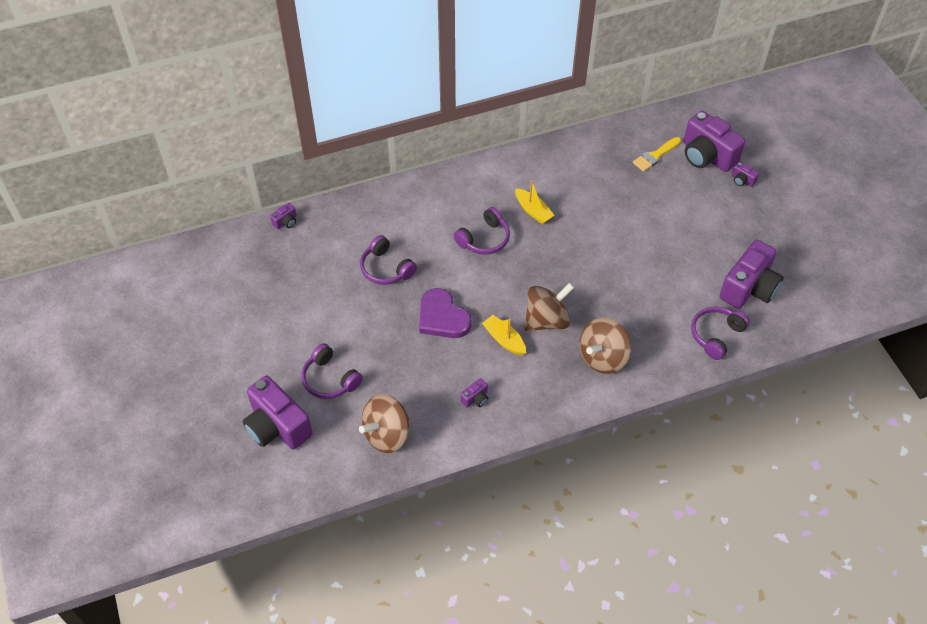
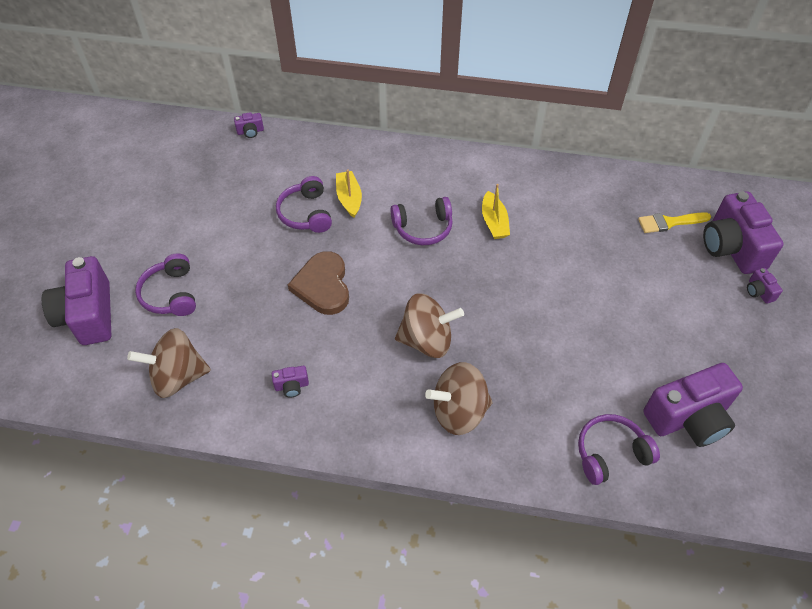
camera: 30 degrees right, 0 degrees up
purple heart [419,288,472,338] -> brown heart [288,251,349,315]
yellow boat [482,315,526,355] -> yellow boat moved to [336,169,362,218]

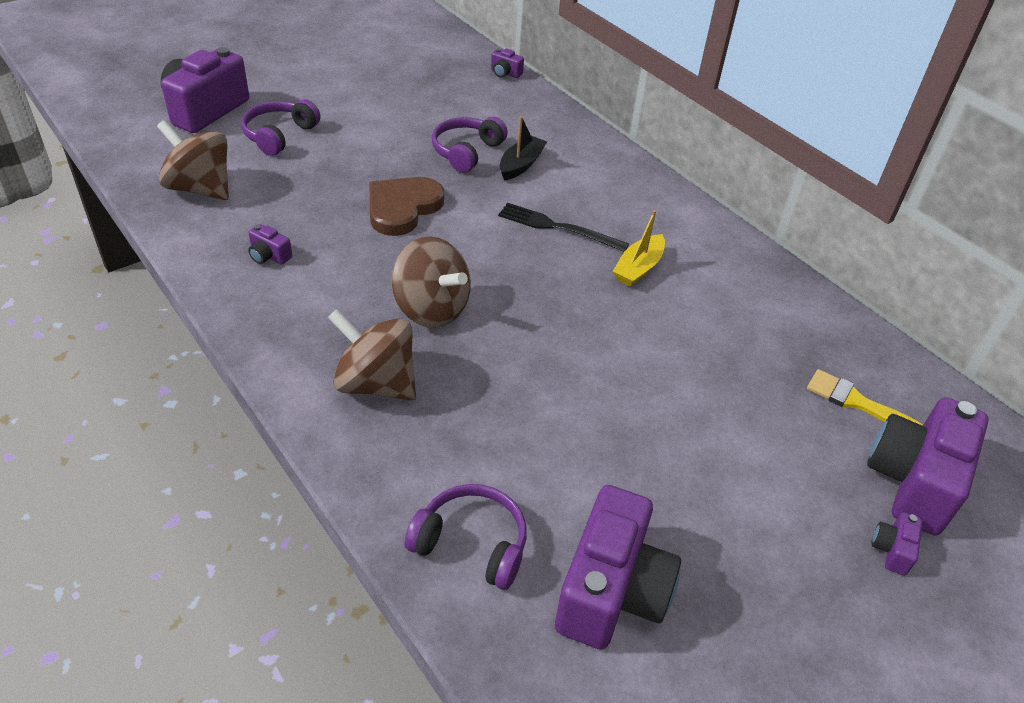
camera: 40 degrees right, 10 degrees down
yellow boat [336,169,362,218] -> black boat [499,116,547,181]
purple headphones [390,197,453,245] -> black fork [498,203,629,252]
purple camera [643,363,743,447] -> purple camera turned 90 degrees counterclockwise [555,485,681,649]

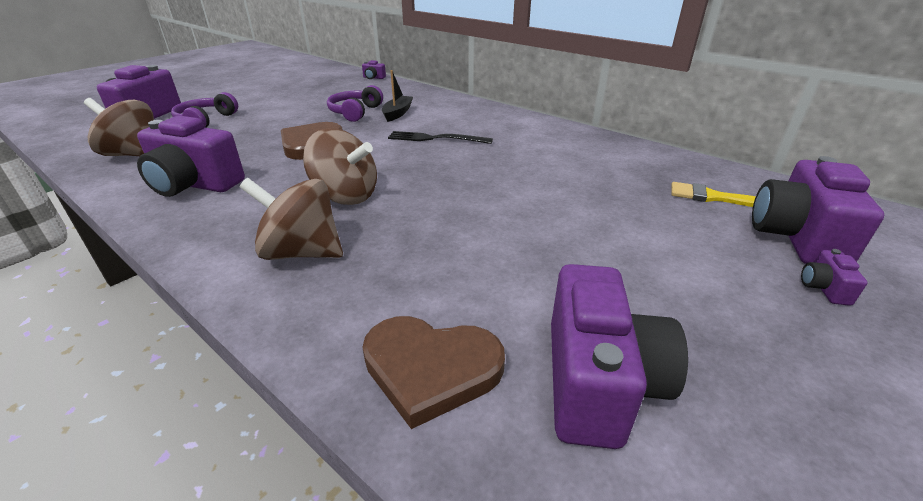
camera: 10 degrees left, 10 degrees down
purple camera [248,224,292,265] -> purple camera [137,116,245,197], size x2.37
purple headphones [405,484,527,590] -> brown heart [362,316,505,429]
yellow boat [613,210,665,287] -> none

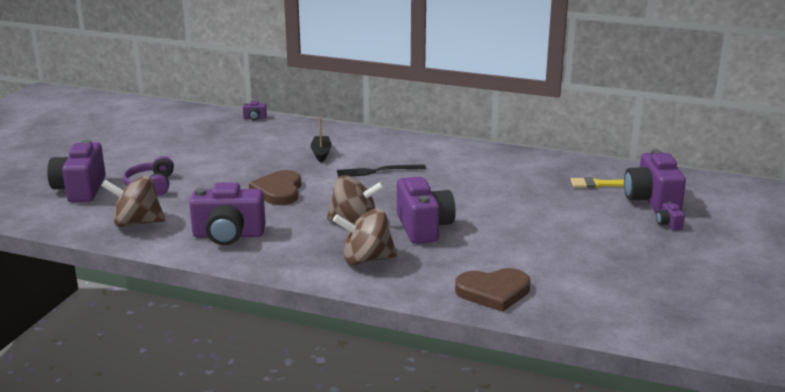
camera: 20 degrees left, 10 degrees down
purple headphones [327,85,383,122] -> none
purple camera [551,264,688,449] -> purple camera moved to [397,177,456,244]

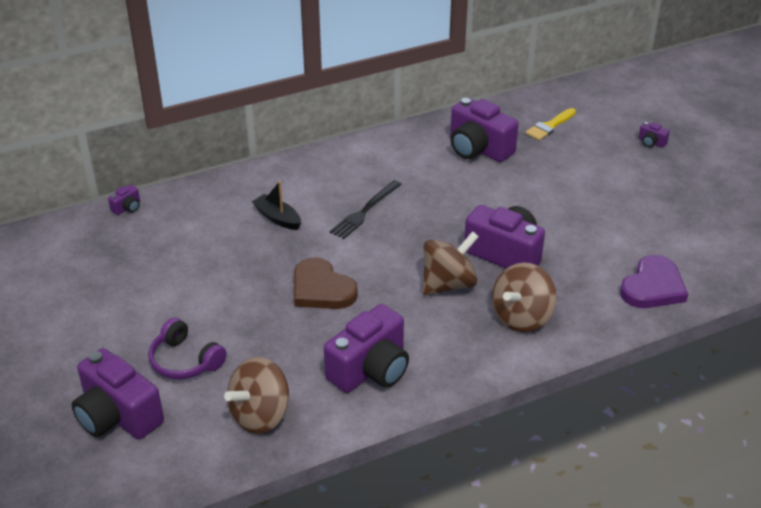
camera: 45 degrees left, 15 degrees up
brown heart [455,268,530,312] -> purple heart [620,255,688,308]
purple camera [624,149,686,213] -> purple camera moved to [450,98,519,162]

